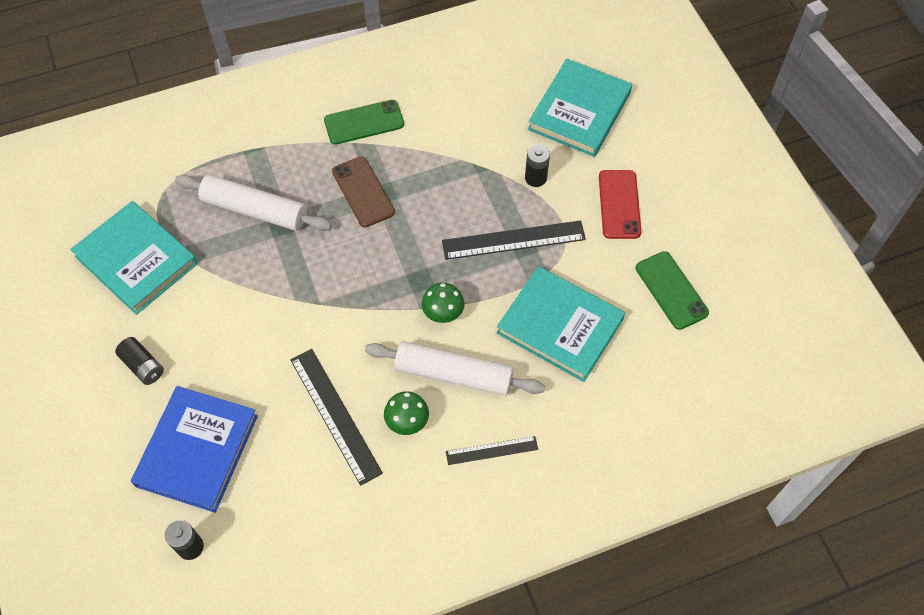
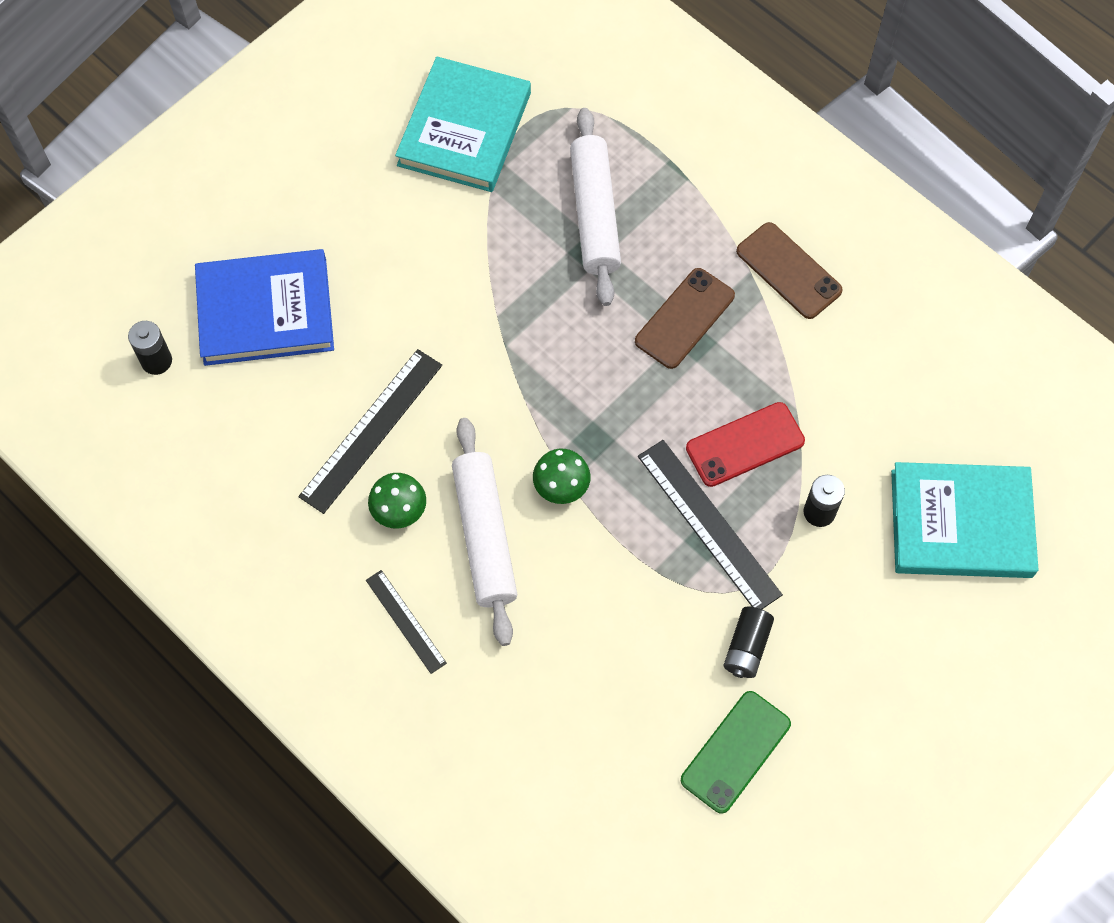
camera: 65 degrees right, 5 degrees up
black battery [115,337,164,385] -> black battery moved to [723,607,774,678]
green phone [324,100,404,144] -> brown phone [736,222,843,319]
turquoise book [497,266,625,382] -> none
red phone [599,170,641,239] -> red phone moved to [686,402,805,487]

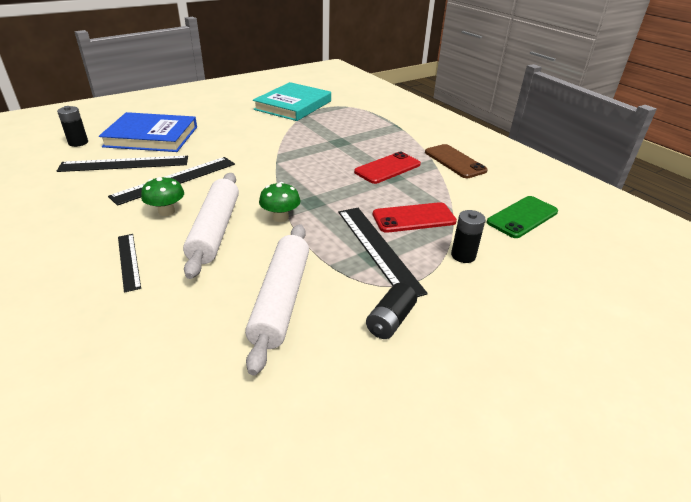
camera: 10 degrees right, 30 degrees down
white rolling pin [570,108,621,306] -> white rolling pin moved to [245,224,309,375]
brown phone [635,268,735,369] -> red phone [354,152,421,184]
green phone [681,691,791,814] -> green phone moved to [487,196,558,238]
turquoise book [891,462,1039,578] -> none
none -> black ruler [57,156,188,172]

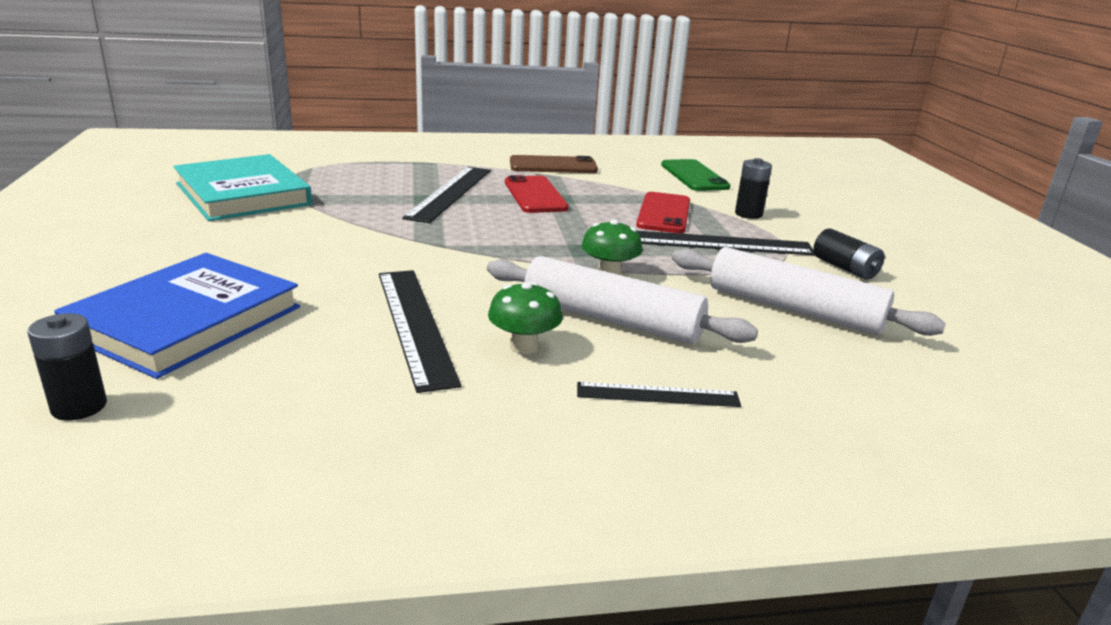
camera: 65 degrees left, 10 degrees down
black ruler [57,156,188,172] -> black ruler moved to [402,167,491,223]

